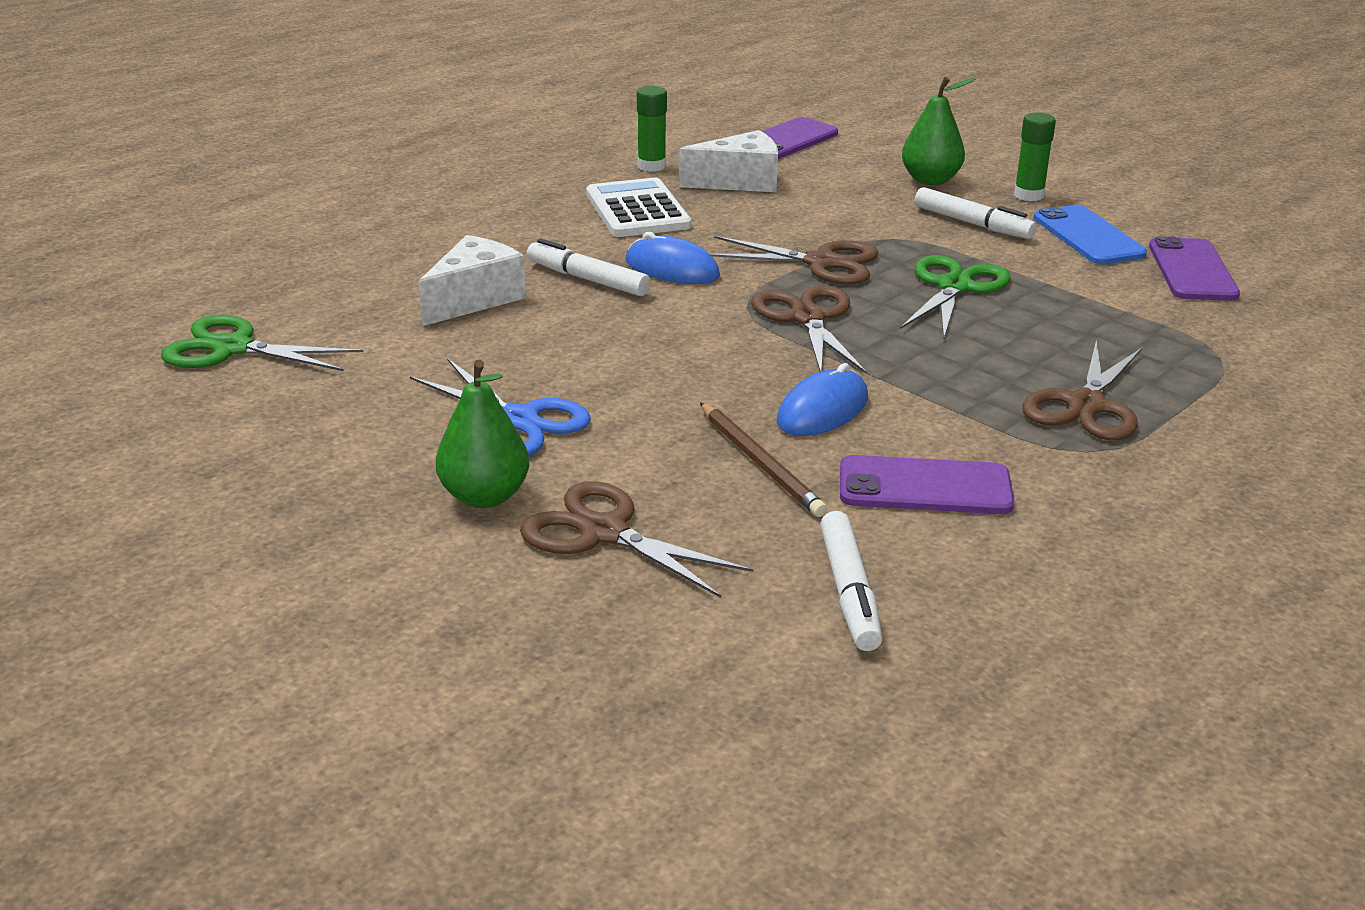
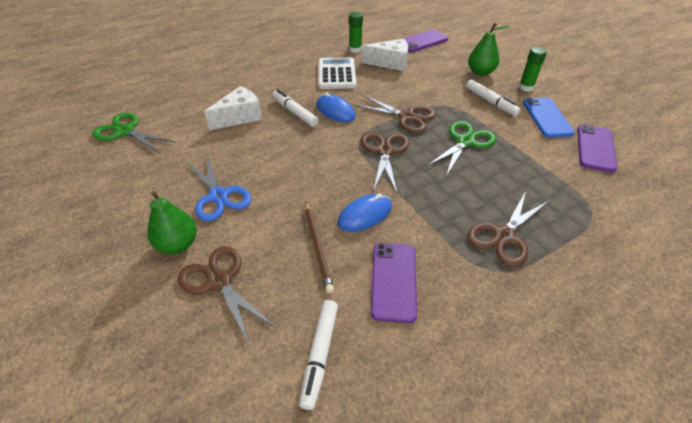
camera: 15 degrees right, 15 degrees up
purple phone [840,455,1014,514] -> purple phone turned 75 degrees clockwise [371,243,417,323]

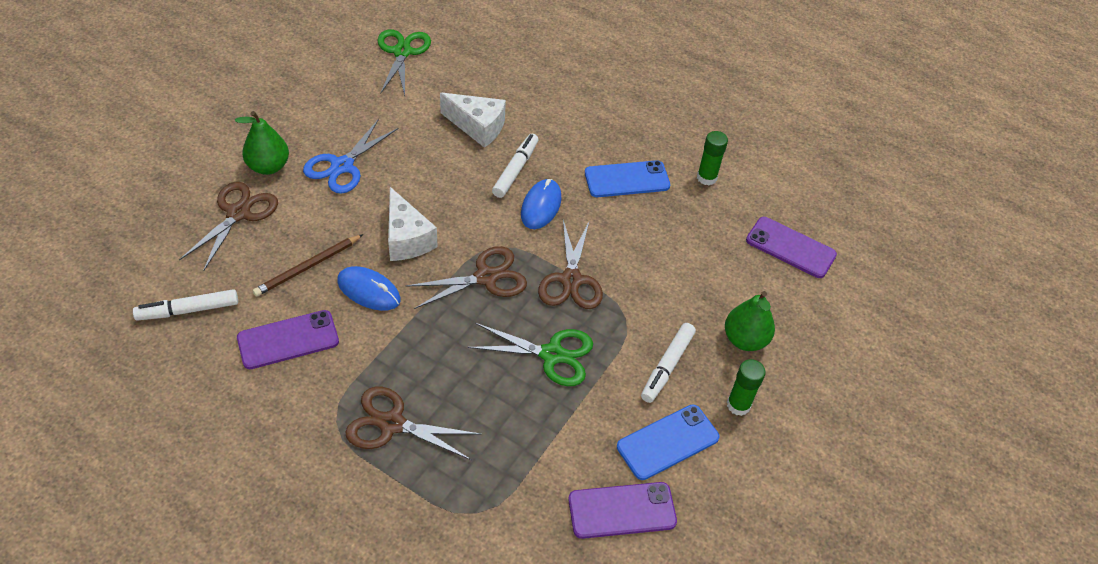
camera: 60 degrees right, 5 degrees up
white calculator [319,57,356,89] -> blue phone [585,160,670,197]
white cheese [362,39,408,71] -> white cheese moved to [388,187,438,261]

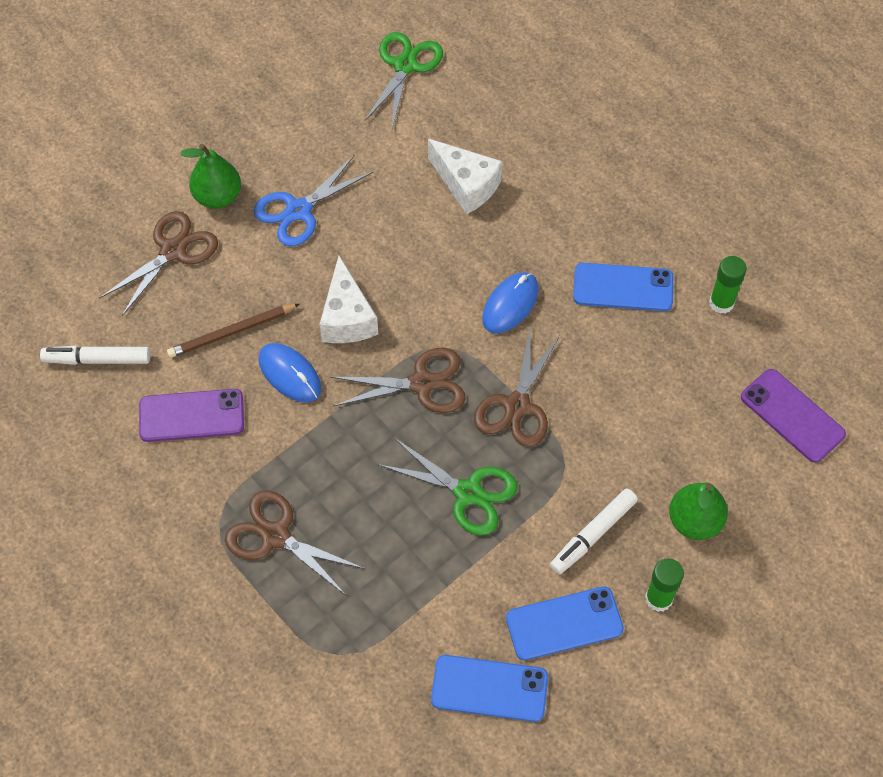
camera: 20 degrees right, 10 degrees up
white marker [492,134,538,198] -> none
purple phone [568,482,677,539] -> blue phone [431,655,548,722]

